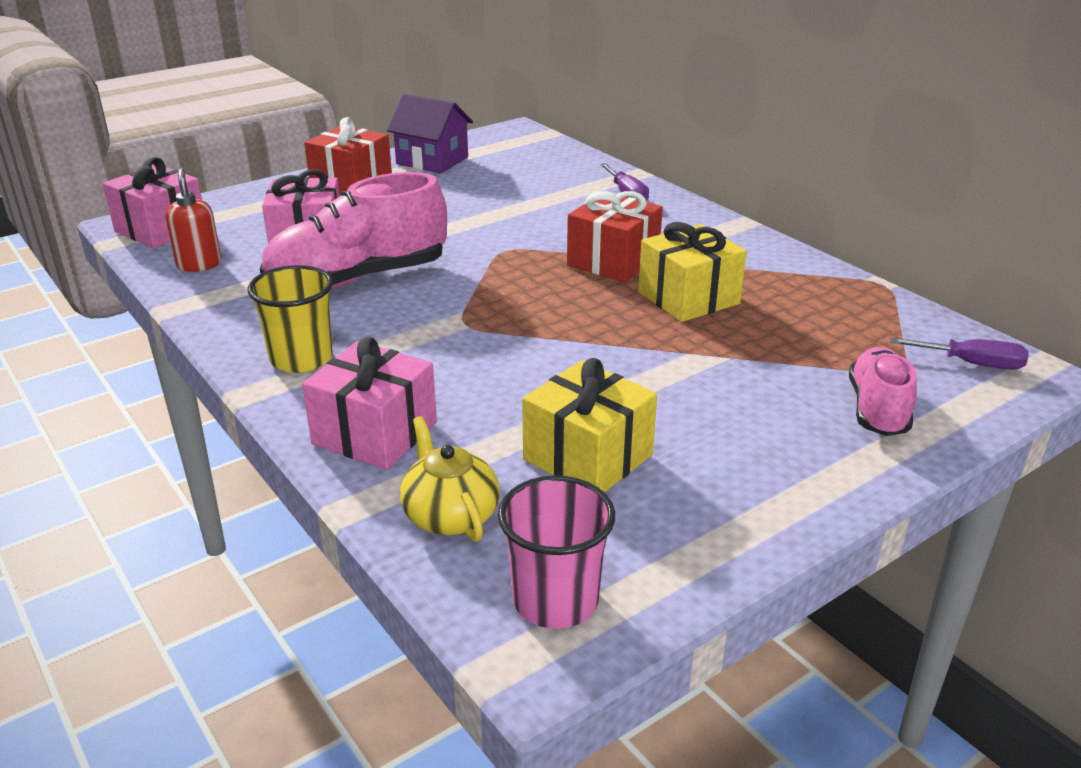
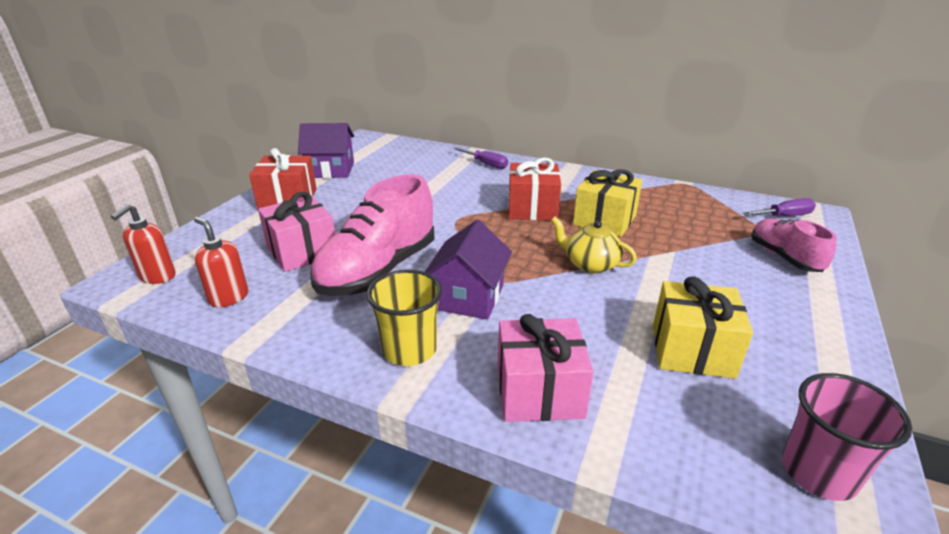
camera: 30 degrees left, 0 degrees up
pink gift [103,157,202,248] -> red soap dispenser [111,204,176,284]
yellow teapot [400,416,500,542] -> yellow teapot moved to [551,217,637,273]
none -> purple house [425,219,512,320]

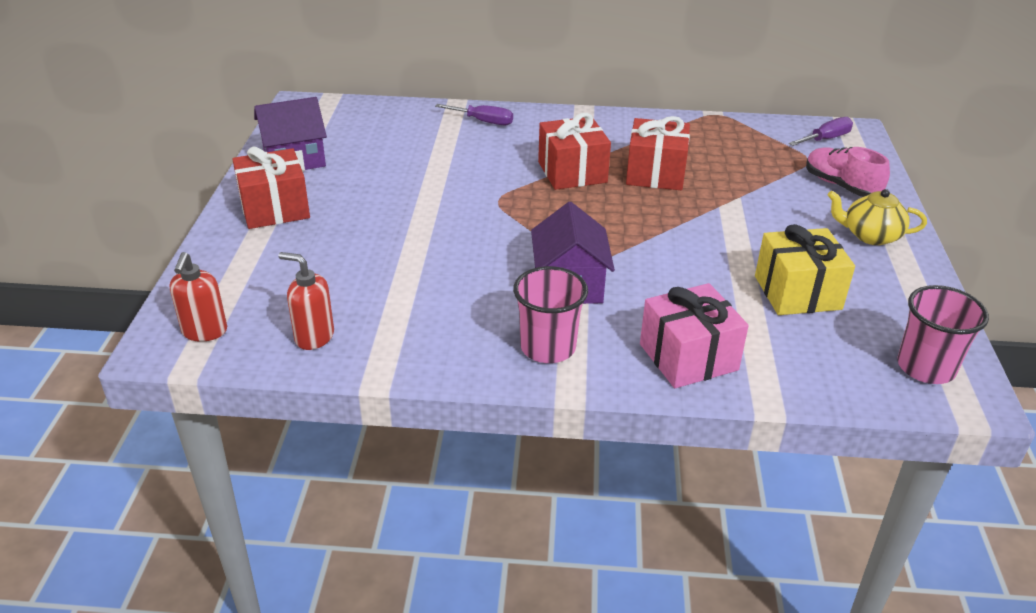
camera: 20 degrees left, 5 degrees up
pink gift [258,192,335,272] -> none
pink shoe [310,174,434,296] -> none
yellow cup [367,270,442,366] -> pink cup [513,266,588,363]
yellow teapot [551,217,637,273] -> yellow teapot moved to [827,189,927,245]
yellow gift [573,169,642,237] -> red gift [626,116,690,190]

